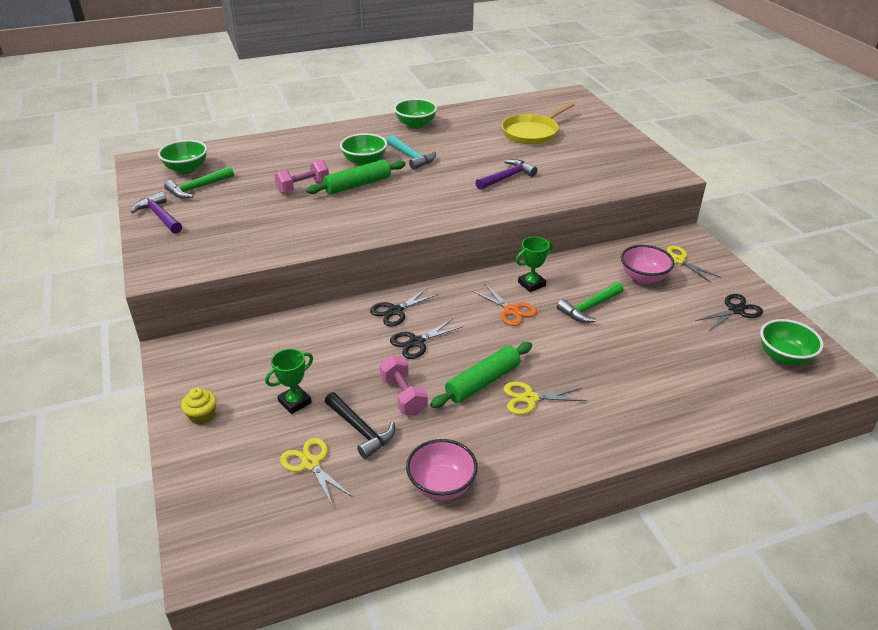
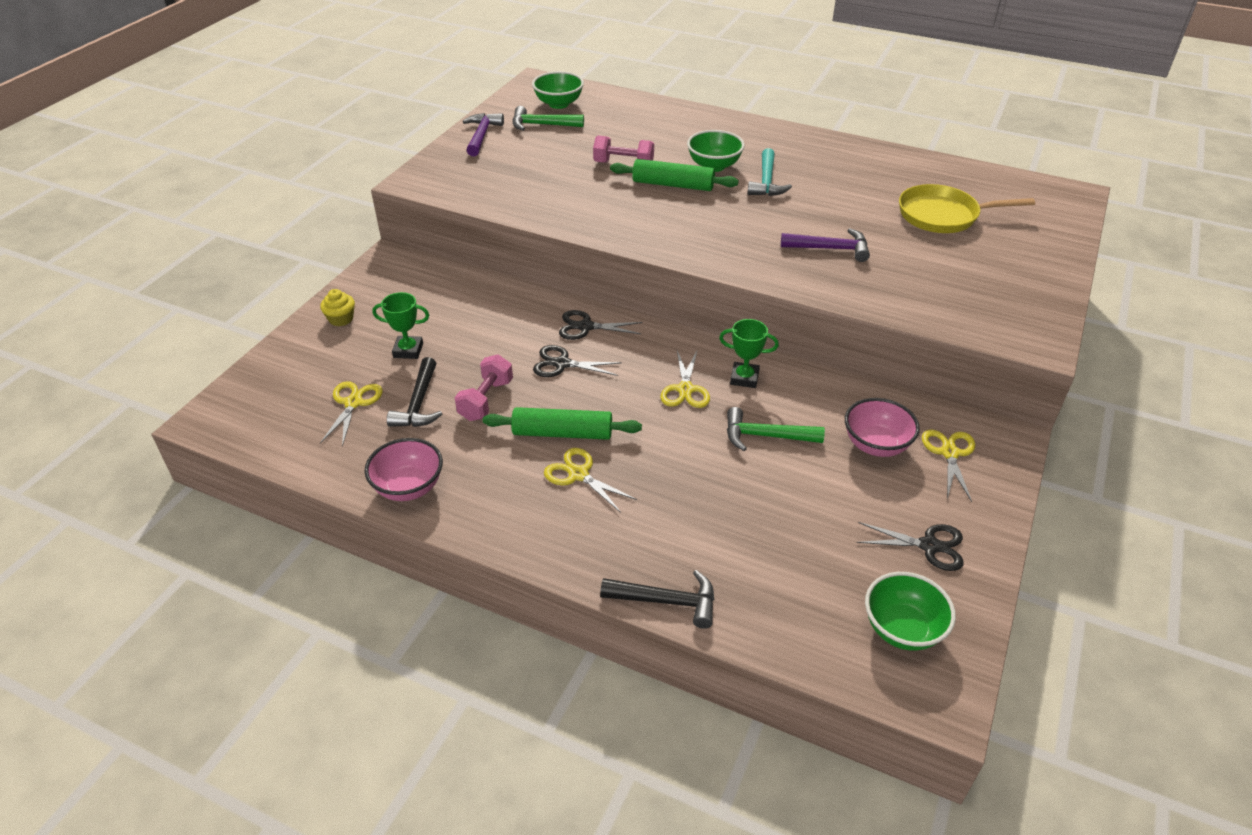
camera: 45 degrees right, 5 degrees up
green bowl [394,98,437,129] -> none
orange scissors [472,284,537,326] -> yellow scissors [660,349,710,408]
none -> black hammer [600,570,714,629]

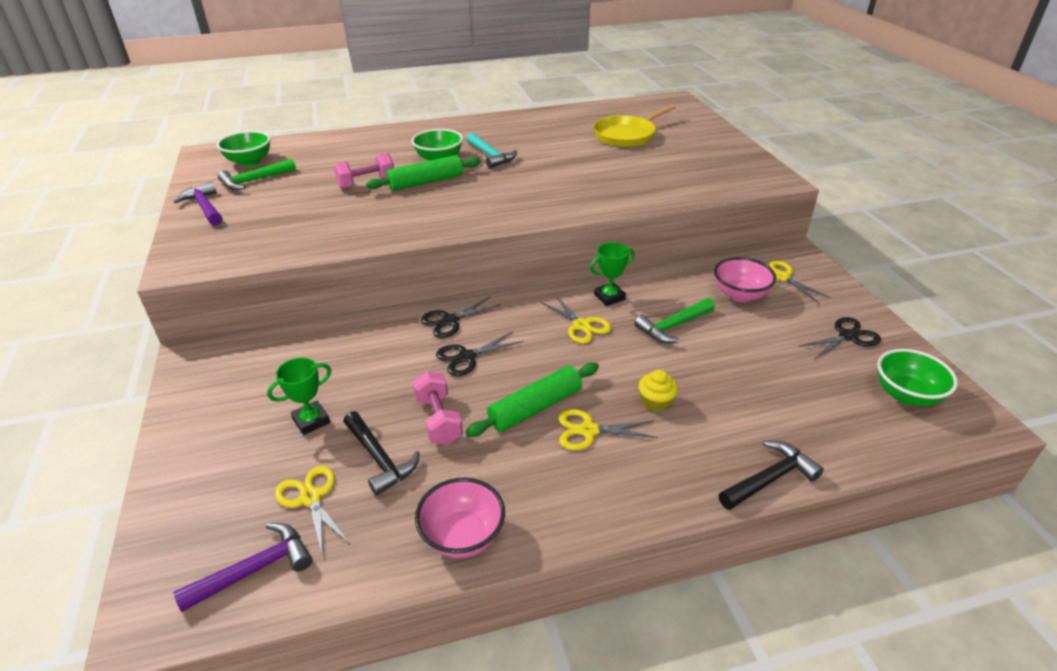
camera: 40 degrees left, 5 degrees down
yellow cupcake [320,289,355,326] -> yellow cupcake moved to [639,370,678,412]
purple hammer [781,228,870,262] -> purple hammer moved to [173,523,312,612]

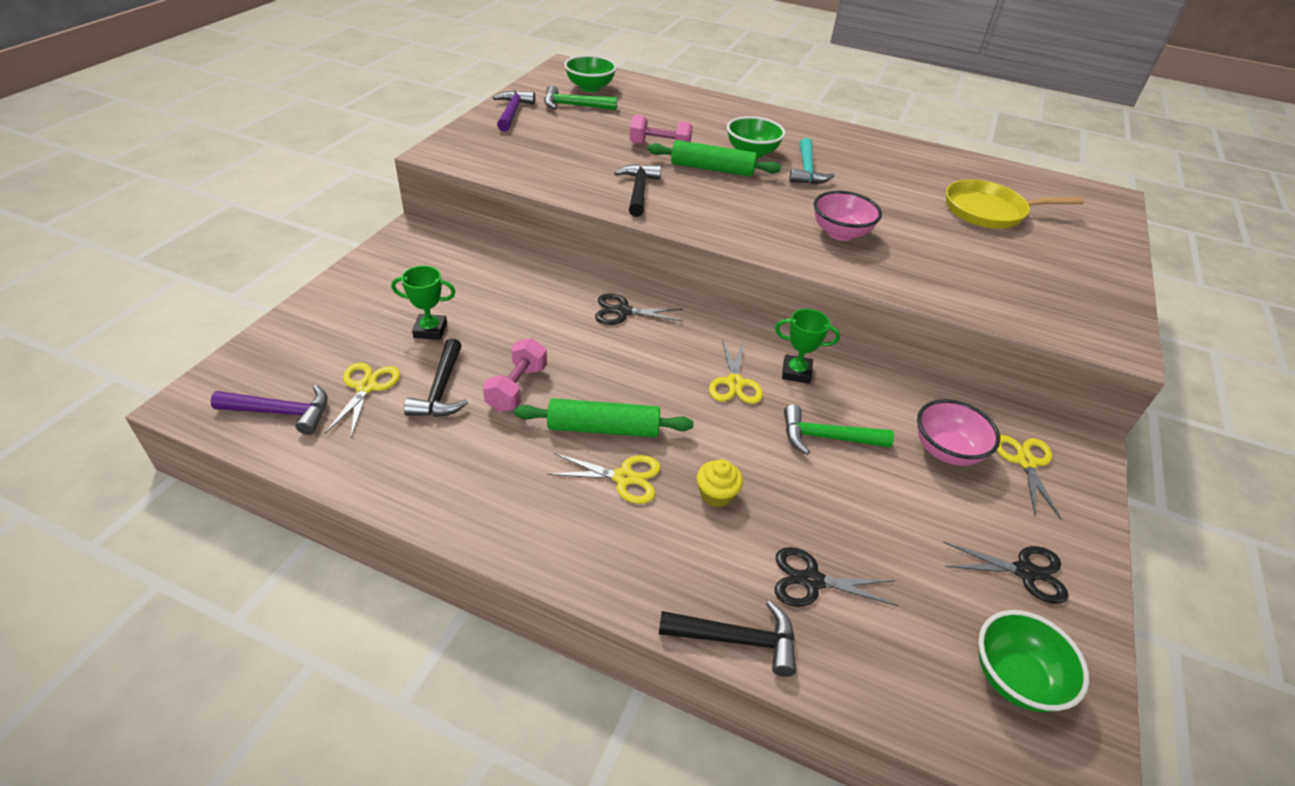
camera: 35 degrees right, 5 degrees up
pink bowl [415,478,505,558] -> pink bowl moved to [814,191,882,241]
black scissors [436,331,523,376] -> black scissors moved to [775,547,899,607]
yellow scissors [558,409,658,450] -> yellow scissors turned 150 degrees clockwise [547,453,661,504]
none -> black hammer [614,164,661,217]

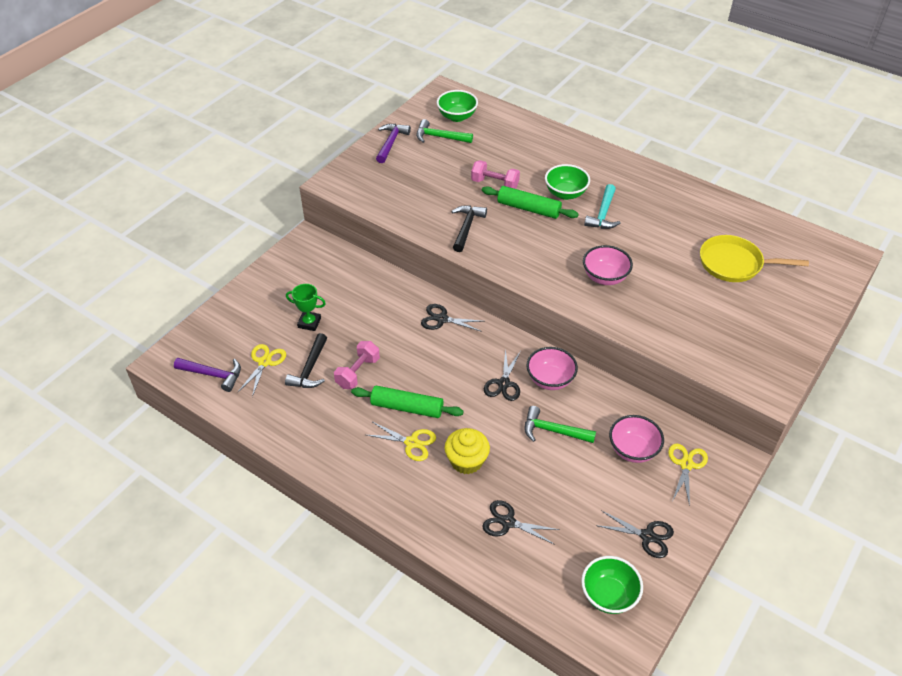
camera: 15 degrees right, 5 degrees up
black hammer [659,601,796,677] -> none
yellow cupcake [697,459,743,508] -> yellow cupcake [445,428,490,474], size x1.55
yellow scissors [709,340,763,404] -> black scissors [484,348,521,401]
green trophy [775,309,840,384] -> pink bowl [526,347,578,390]

